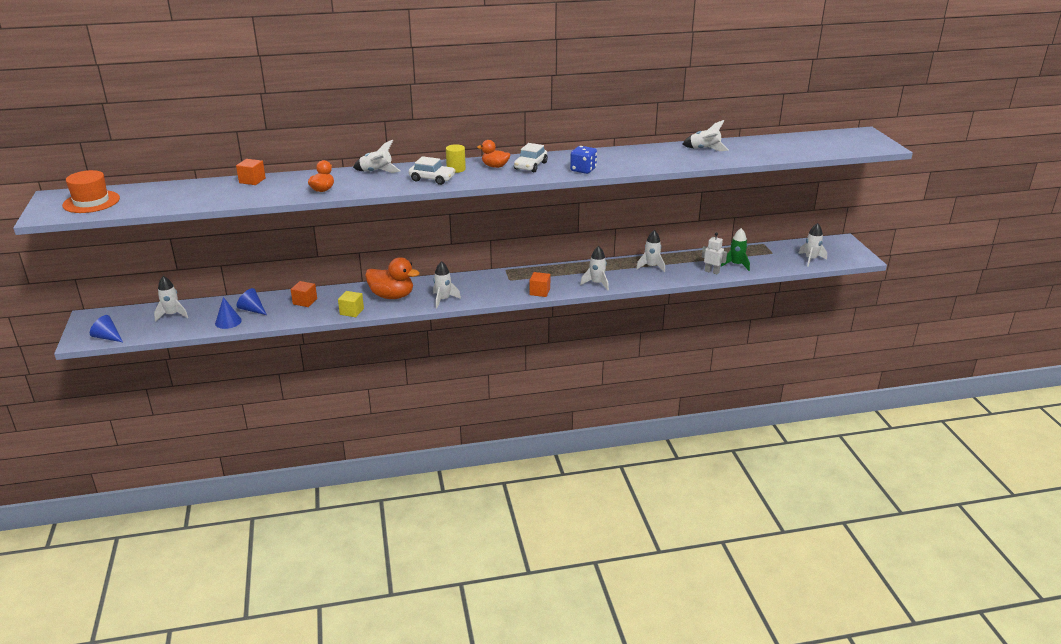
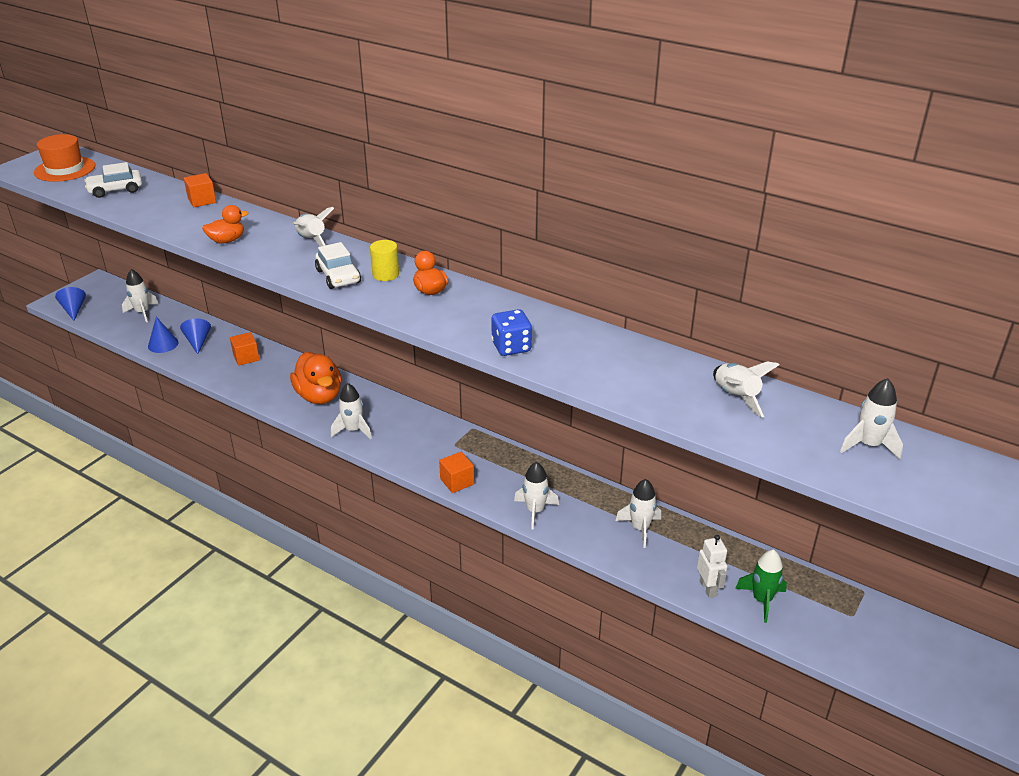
camera: 45 degrees right, 5 degrees up
yellow cube [338,291,364,317] -> none
white car [514,143,548,172] -> white car moved to [84,162,142,198]
white rocket [798,223,827,267] -> white rocket moved to [840,378,903,460]

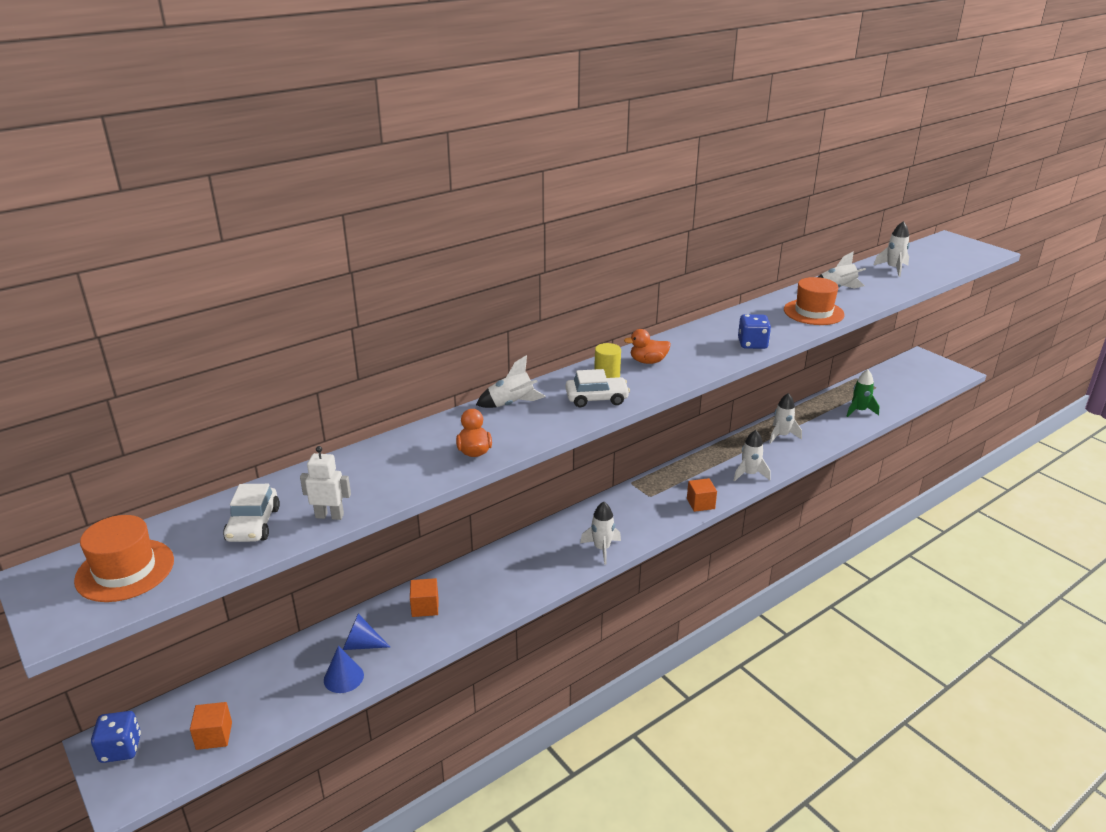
camera: 70 degrees left, 5 degrees down
blue cone [55,287,86,321] -> none
white rocket [122,269,158,322] -> none
orange cube [184,173,216,207] -> orange cube moved to [190,702,232,750]
orange duck [290,352,342,404] -> none
white robot [697,535,728,598] -> white robot moved to [300,446,351,520]
none -> blue dice [91,711,141,763]
none -> orange hat [784,277,844,325]

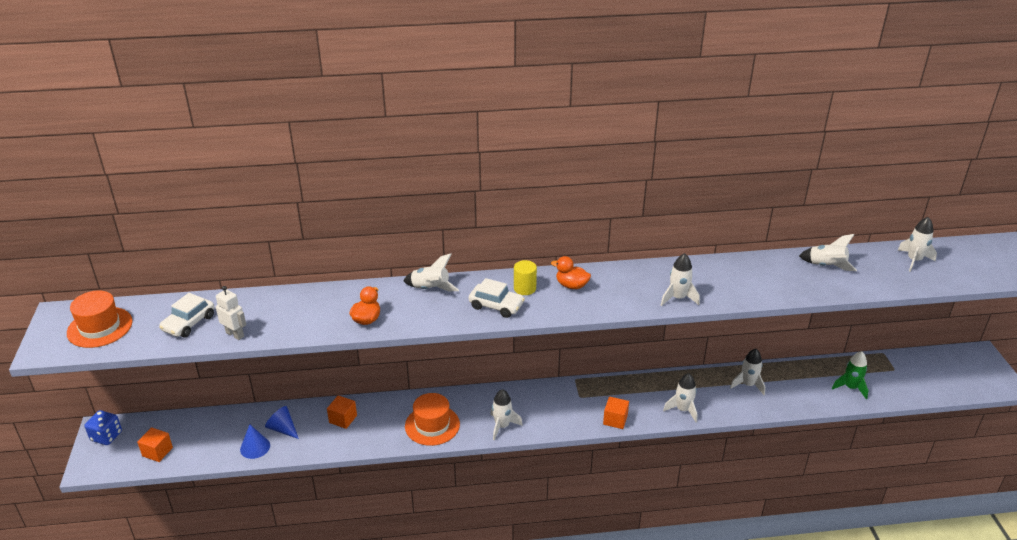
camera: 30 degrees right, 5 degrees up
blue dice [738,314,771,349] -> white rocket [661,253,700,306]
orange hat [784,277,844,325] -> orange hat moved to [405,393,460,446]

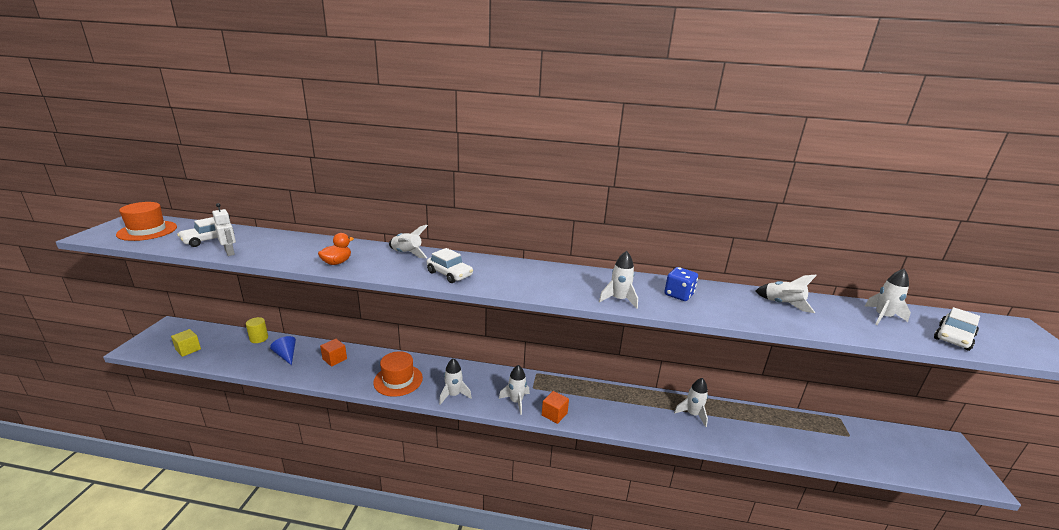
camera: 15 degrees right, 10 degrees down
blue dice [84,410,122,445] -> blue dice moved to [664,267,698,301]
orange cube [137,427,173,462] -> yellow cube [171,329,201,357]
blue cone [240,424,270,459] -> none
yellow cylinder [514,260,537,295] -> yellow cylinder moved to [246,317,268,343]
orange duck [551,256,591,289] -> none
white rocket [663,373,697,422] -> white rocket moved to [499,365,530,415]
green rocket [832,351,869,399] -> none
none -> white car [934,307,980,351]

